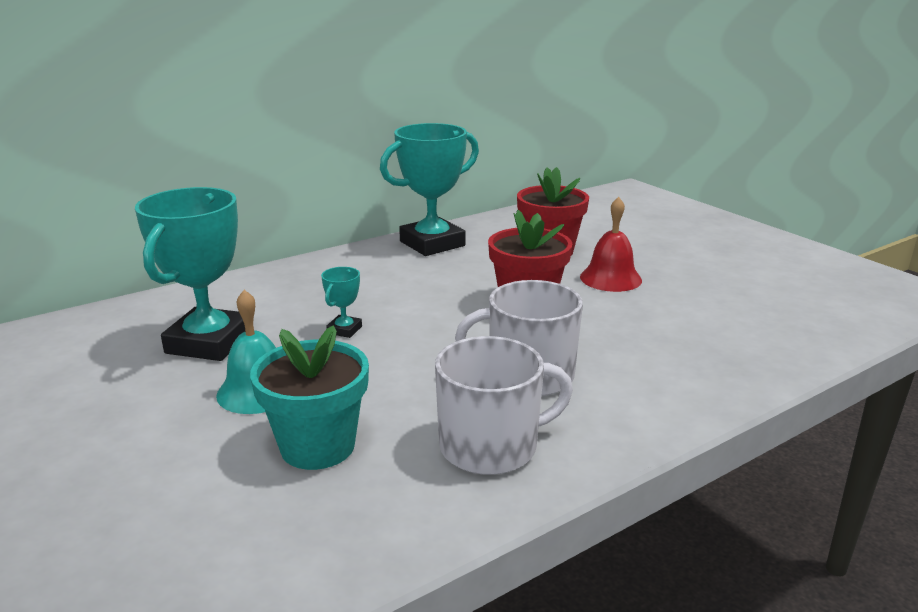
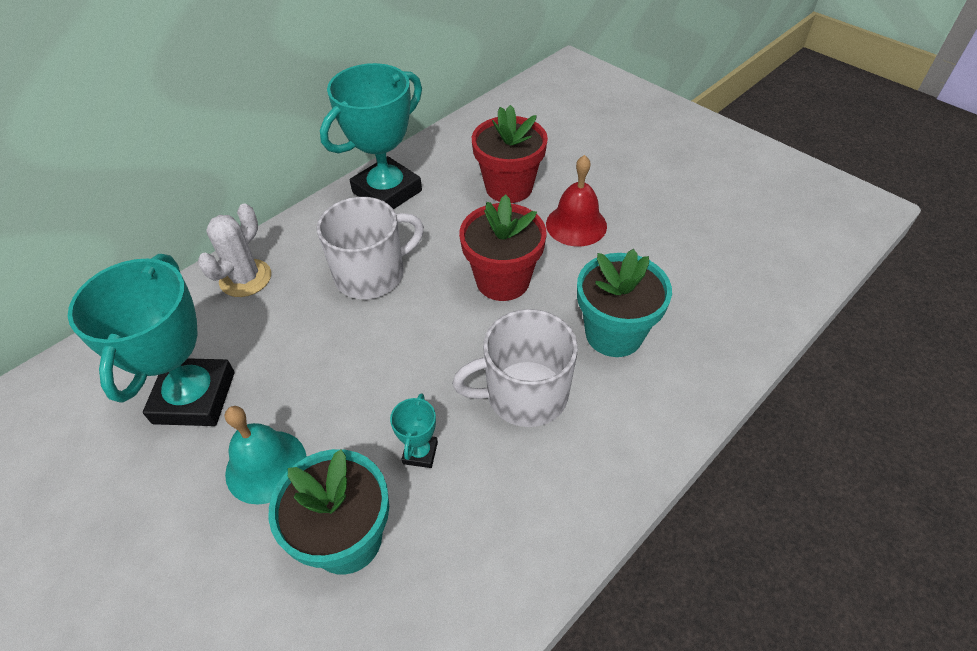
camera: 10 degrees left, 25 degrees up
turquoise trophy [321,267,362,338] -> turquoise trophy moved to [390,393,438,468]
white mug [435,336,573,475] -> white mug moved to [317,197,424,299]
none -> white cactus [198,204,271,297]
none -> turquoise flower pot [577,249,672,357]

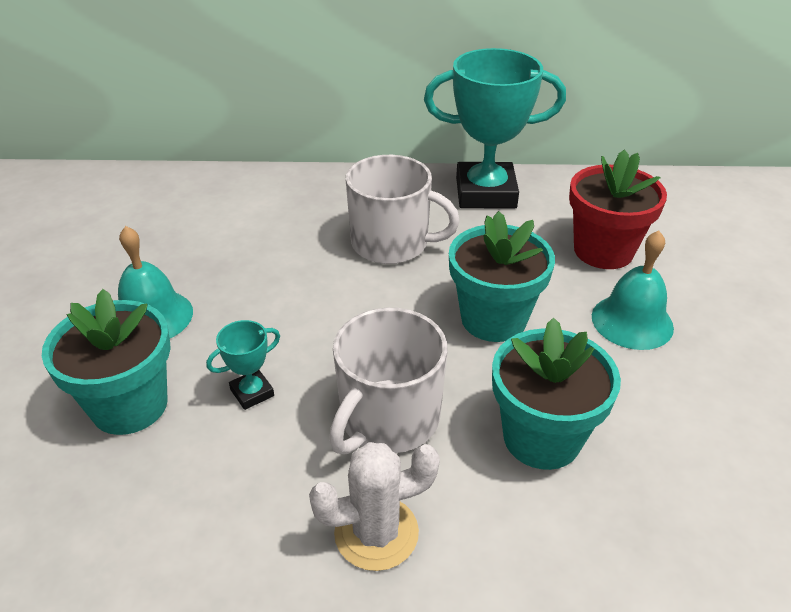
camera: 45 degrees right, 10 degrees down
turquoise trophy [68,254,235,426] -> none
white cactus [198,204,271,297] -> white cactus moved to [309,442,440,571]
white mug [452,309,578,427] -> white mug turned 90 degrees counterclockwise [329,308,448,455]
red flower pot [459,194,547,301] -> turquoise flower pot [449,211,555,342]
red bell [546,155,607,246] -> turquoise bell [592,231,674,350]

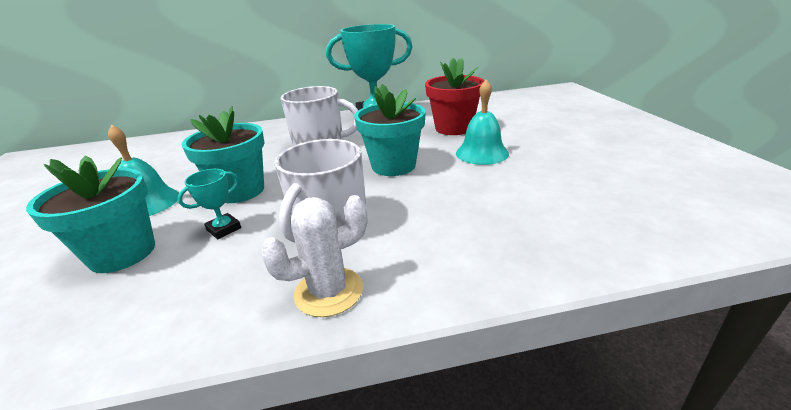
camera: 10 degrees left, 10 degrees down
turquoise flower pot [492,318,621,470] -> turquoise flower pot moved to [182,106,265,203]

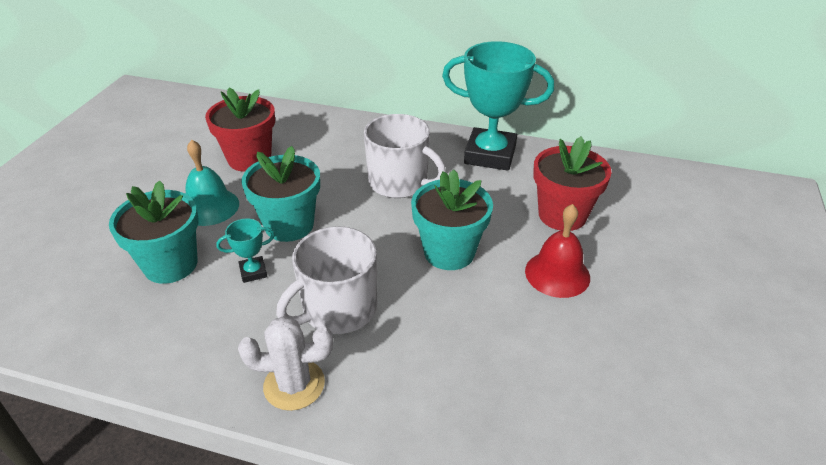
camera: 25 degrees right, 10 degrees up
turquoise bell [456,79,509,165] -> red bell [525,204,590,298]
none -> red flower pot [205,88,275,172]

